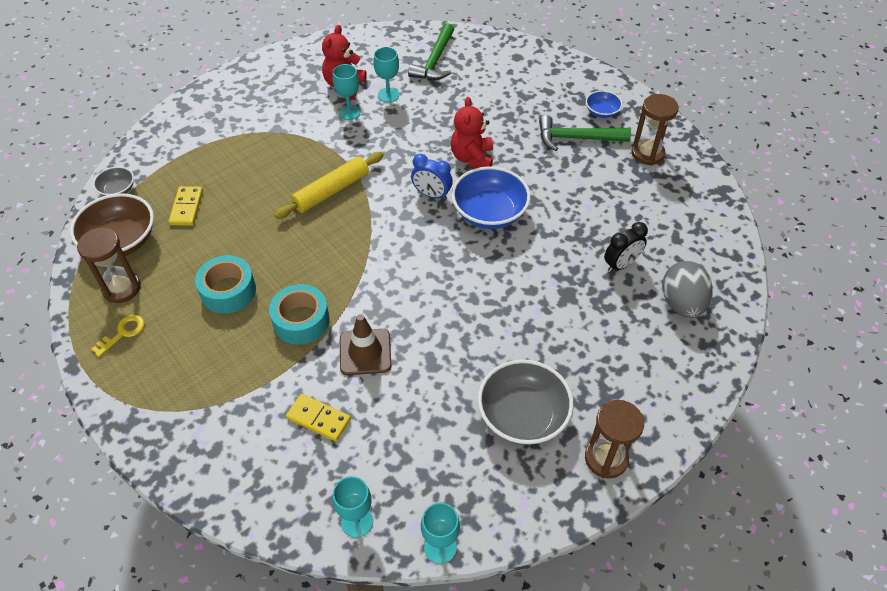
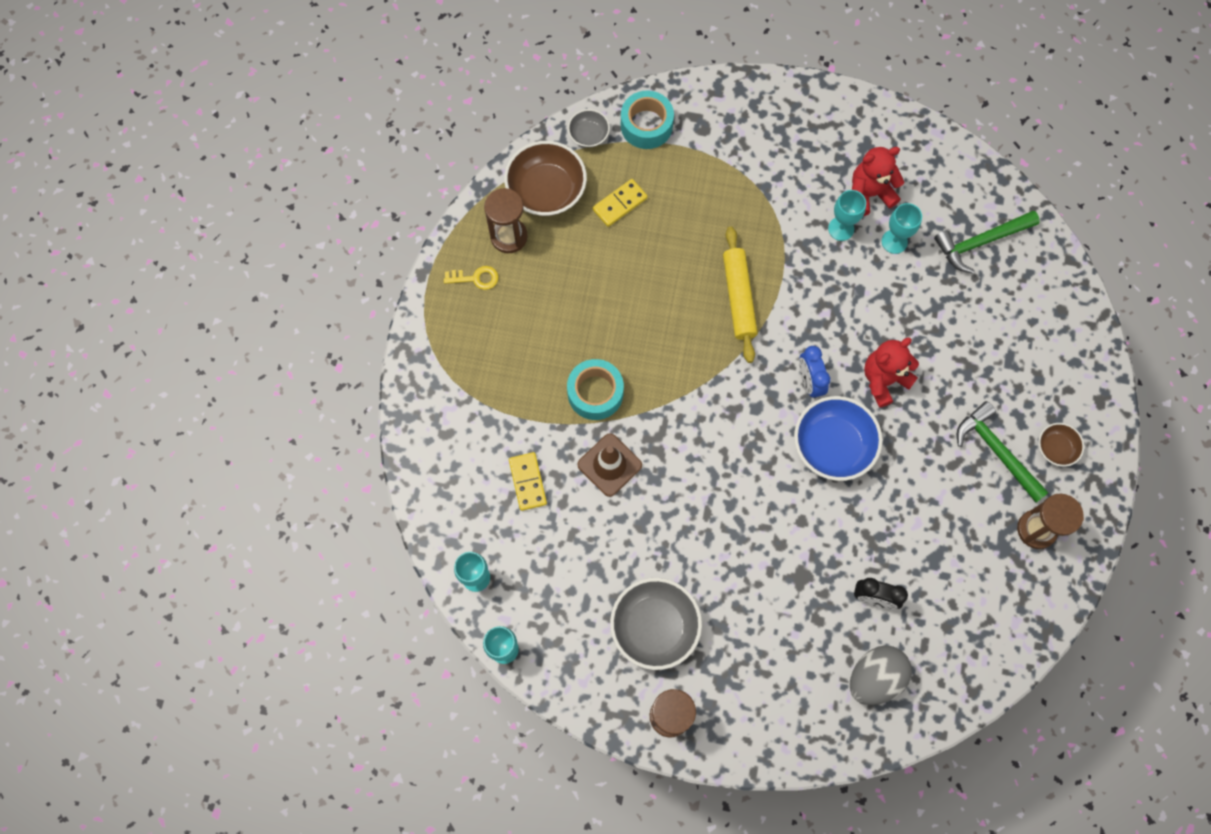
camera: 50 degrees right, 20 degrees up
turquoise tape [195,255,256,314] -> turquoise tape moved to [621,91,674,149]
yellow rolling pin [274,152,384,219] -> yellow rolling pin turned 75 degrees clockwise [723,226,758,363]
blue bowl [586,90,623,118] -> brown bowl [1038,423,1084,467]

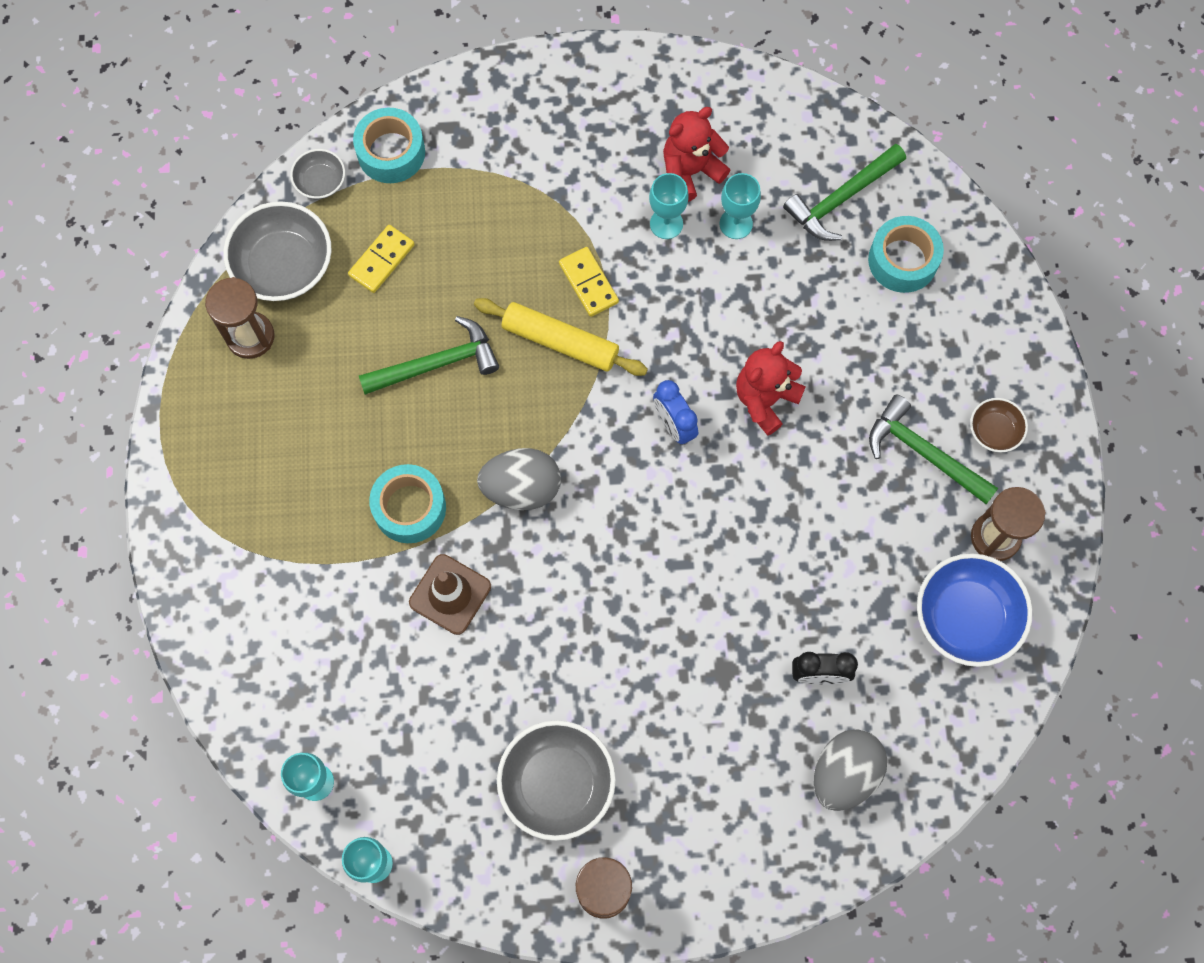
camera: 15 degrees left, 0 degrees up
yellow key [444,266,499,290] -> none
brown bowl [504,141,587,216] -> grey bowl [223,201,332,301]
yellow domino [509,452,547,511] -> yellow domino moved to [559,247,619,317]
yellow rolling pin [723,226,758,363] -> yellow rolling pin turned 45 degrees counterclockwise [474,298,648,376]
blue bowl [794,396,883,481] -> blue bowl moved to [917,553,1033,667]
none -> green hammer [359,316,499,395]
none -> grey egg [477,448,561,510]
none -> turquoise tape [868,216,944,293]

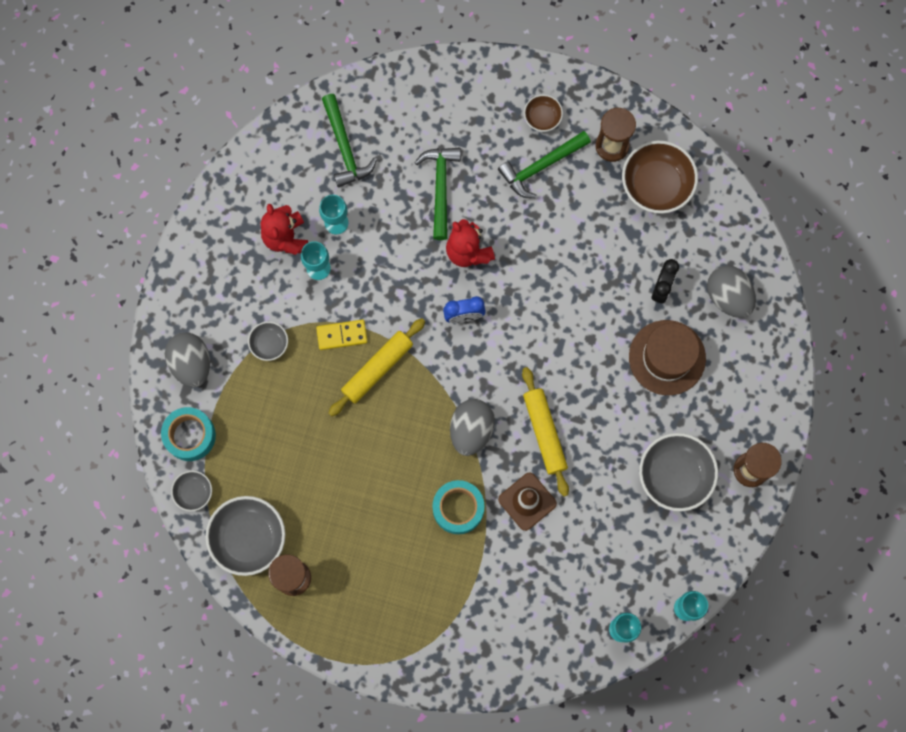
camera: 70 degrees left, 5 degrees up
yellow domino [348,225,415,293] -> none
green hammer [359,316,499,395] -> green hammer moved to [414,147,461,240]
turquoise tape [868,216,944,293] -> none
blue bowl [917,553,1033,667] -> brown bowl [622,141,698,214]
none -> grey egg [165,332,210,387]
none -> grey bowl [248,322,288,361]
none -> yellow rolling pin [522,367,569,497]
none -> brown hat [629,320,706,395]

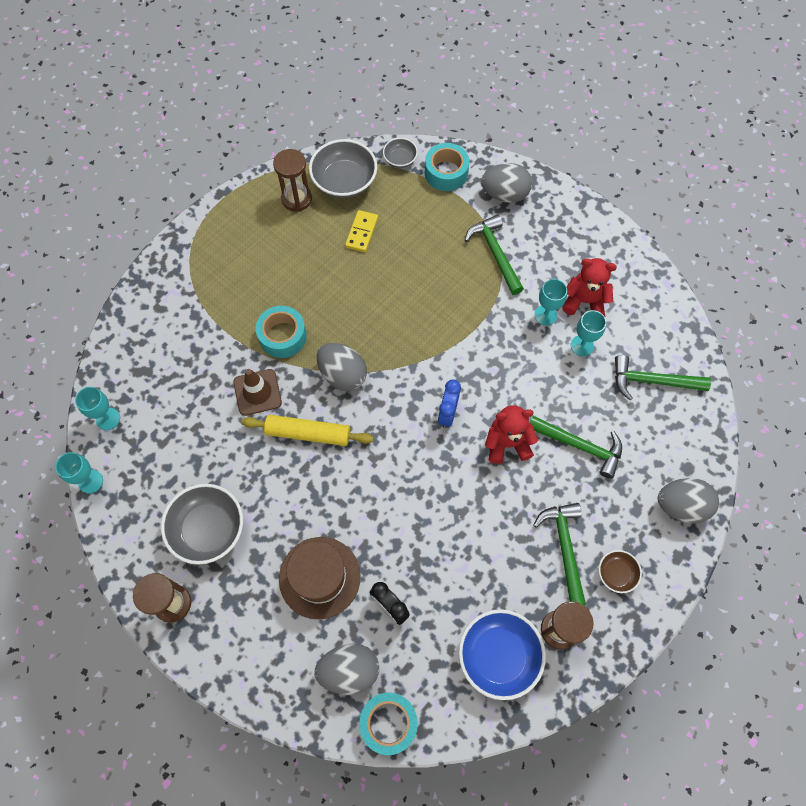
camera: 115 degrees right, 10 degrees down
grey bowl [248,322,288,361] -> green hammer [465,215,524,295]
yellow domino [316,320,368,350] -> yellow domino moved to [345,210,378,252]
yellow rolling pin [328,318,425,416] -> none
brown bowl [622,141,698,214] -> blue bowl [459,609,546,700]
none -> turquoise tape [359,692,418,755]
none -> grey egg [658,478,719,523]

